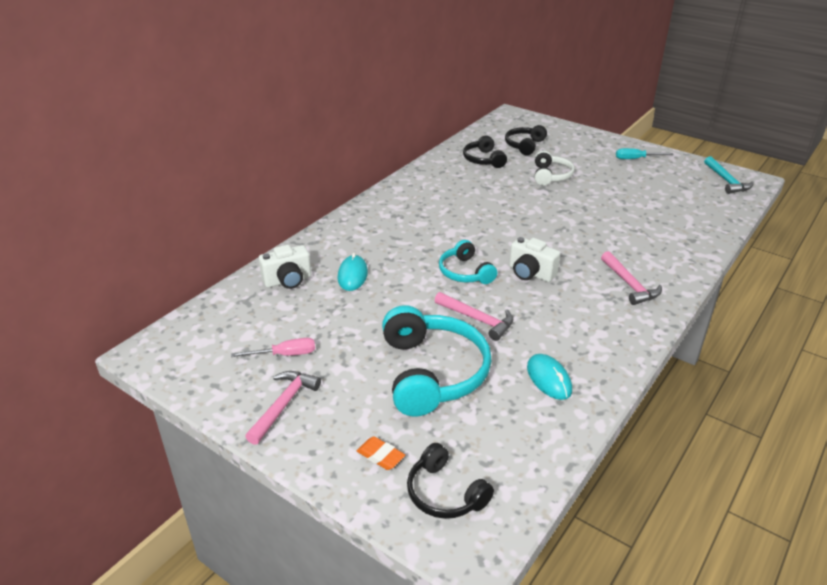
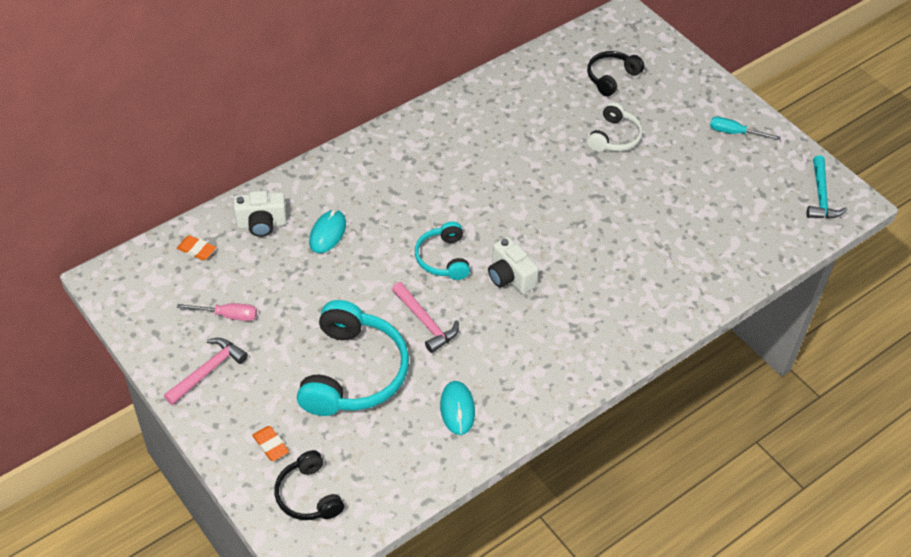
camera: 15 degrees right, 15 degrees up
black headphones [463,136,507,168] -> none
pink hammer [601,251,662,305] -> none
none -> orange eraser [177,235,216,260]

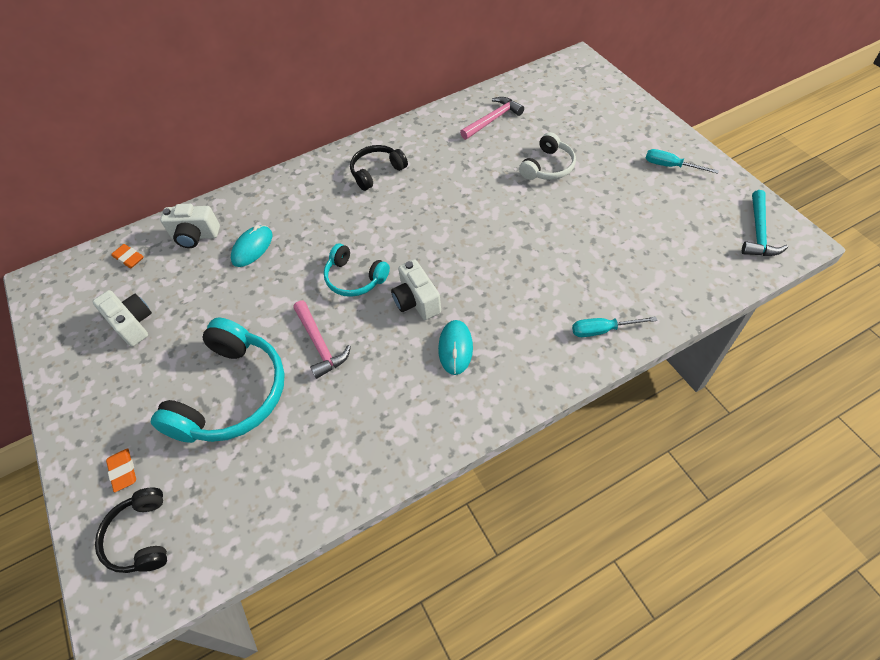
camera: 15 degrees right, 5 degrees up
pink hammer [164,338,248,405] -> pink hammer moved to [460,97,524,140]
pink screwdriver [177,303,257,321] -> white camera [92,290,152,347]
turquoise headphones [415,222,470,280] -> turquoise headphones turned 60 degrees counterclockwise [324,243,390,297]
turquoise mouse [440,381,475,435] -> turquoise mouse moved to [438,320,473,375]
black headphones [587,51,644,96] -> black headphones moved to [350,145,408,191]
none -> turquoise screwdriver [572,316,658,337]

